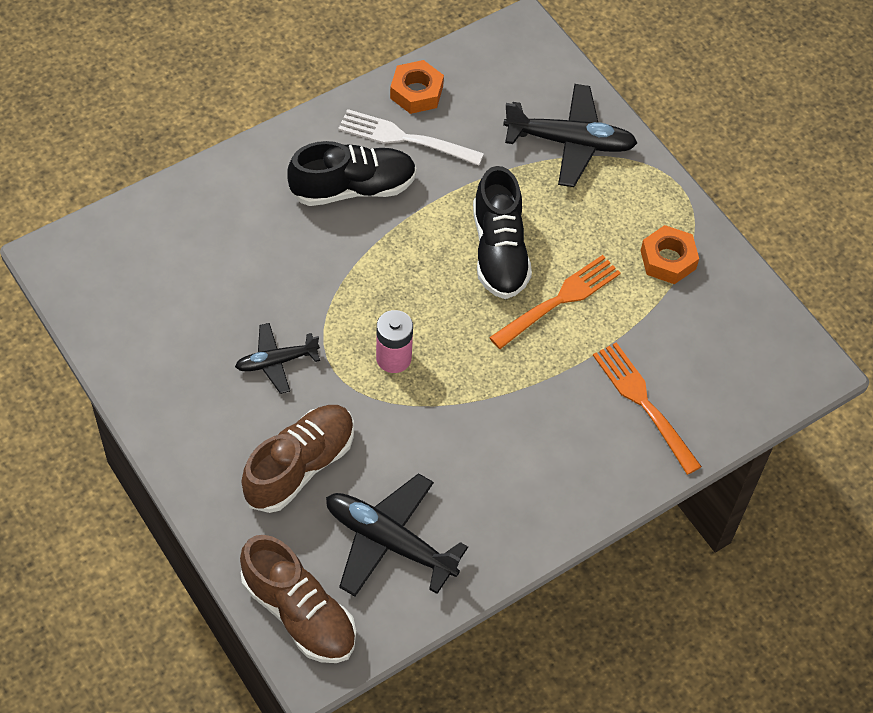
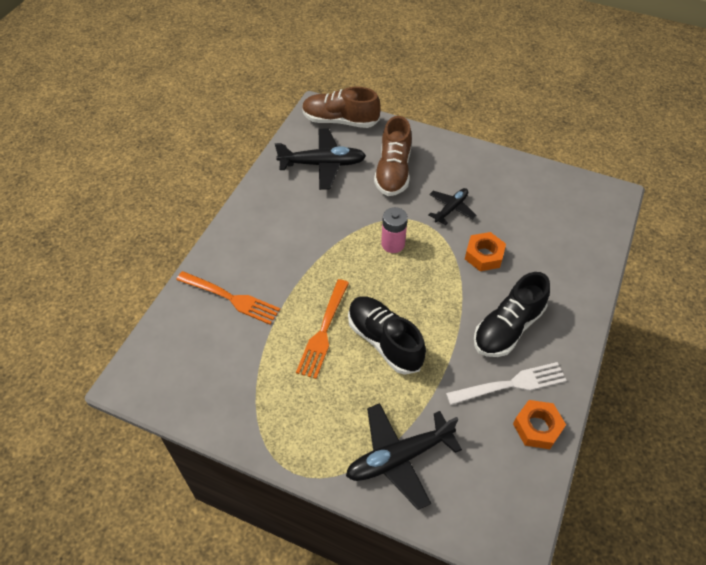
camera: 150 degrees right, 5 degrees down
orange nut [640,225,699,284] -> orange nut moved to [465,232,506,271]

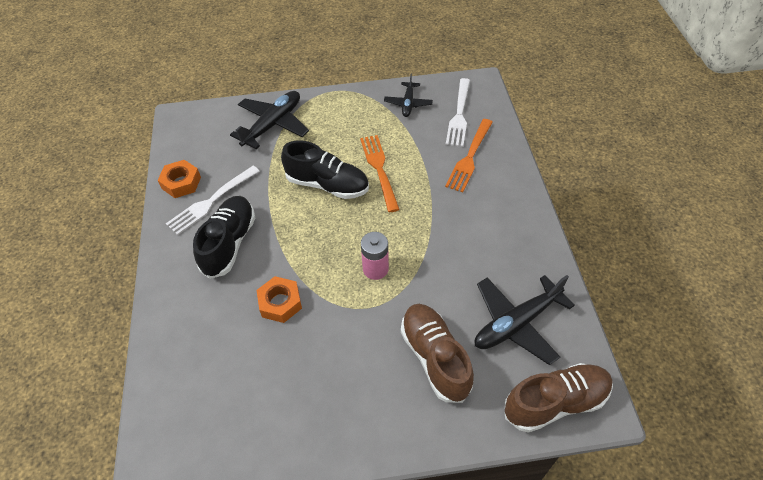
camera: 150 degrees right, 0 degrees up
orange fork [176,271,280,325] -> orange fork turned 60 degrees counterclockwise [445,119,493,192]
black plane [428,188,476,225] -> black plane moved to [384,74,433,117]
none -> white fork [446,78,470,147]

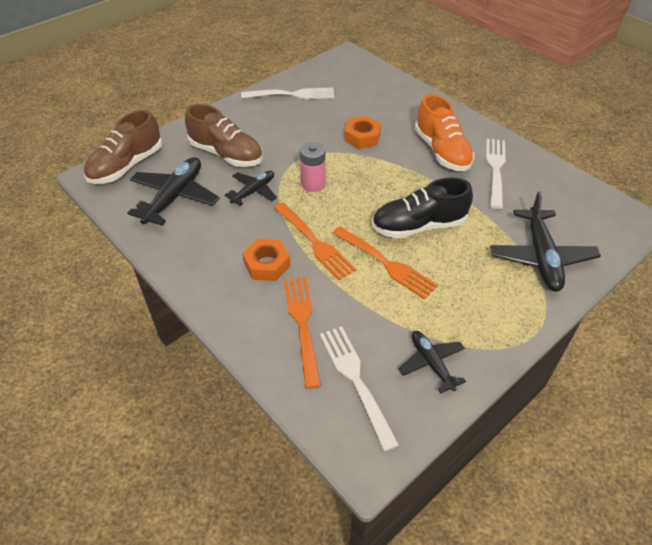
camera: 145 degrees right, 5 degrees down
orange nut [158,160,201,198] -> orange nut moved to [242,239,291,281]
black shoe [193,196,255,279] -> orange shoe [415,94,474,171]
none -> black plane [225,171,277,206]
none -> white fork [241,88,334,99]
none -> orange fork [274,202,357,280]

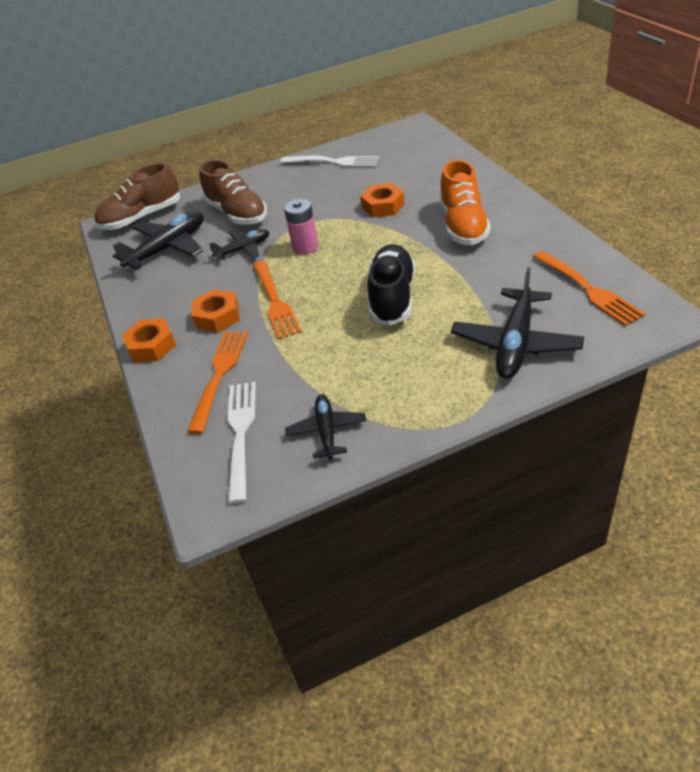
camera: 25 degrees right, 5 degrees down
orange fork [332,226,438,300] -> orange fork moved to [533,251,645,326]
black shoe [372,177,473,238] -> black shoe turned 90 degrees clockwise [367,244,415,326]
white fork [486,139,506,209] -> none
none -> orange nut [122,319,176,362]

